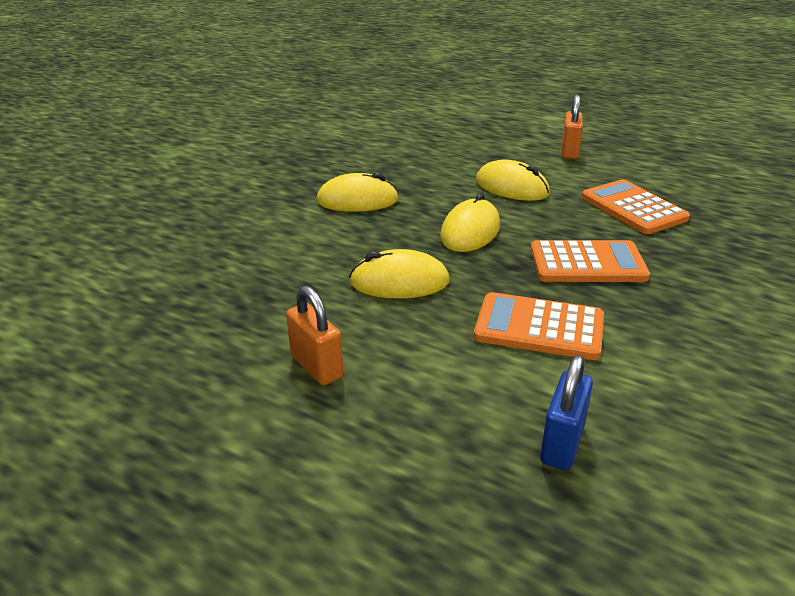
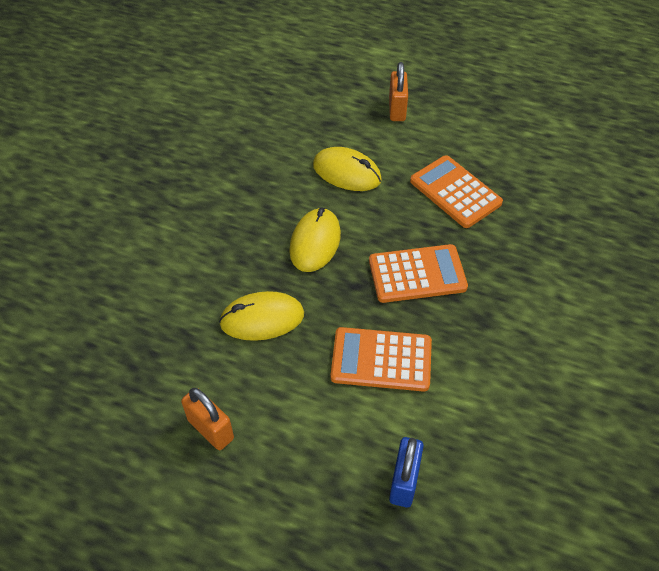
camera: 10 degrees left, 20 degrees up
yellow mouse [316,173,399,212] -> none

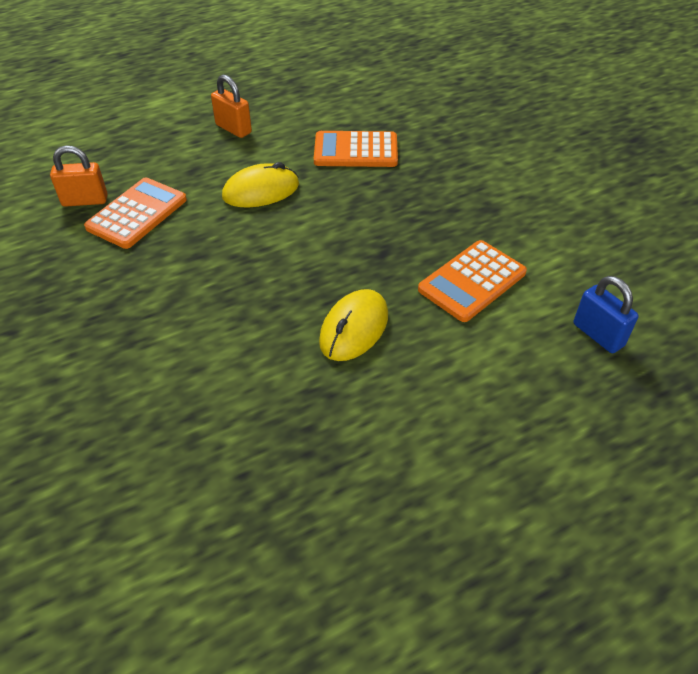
camera: 50 degrees left, 5 degrees down
orange padlock [181,388,234,450] -> orange padlock moved to [50,145,108,207]
yellow mouse [289,208,341,272] -> none
orange calculator [369,244,468,303] -> orange calculator moved to [84,177,187,249]

